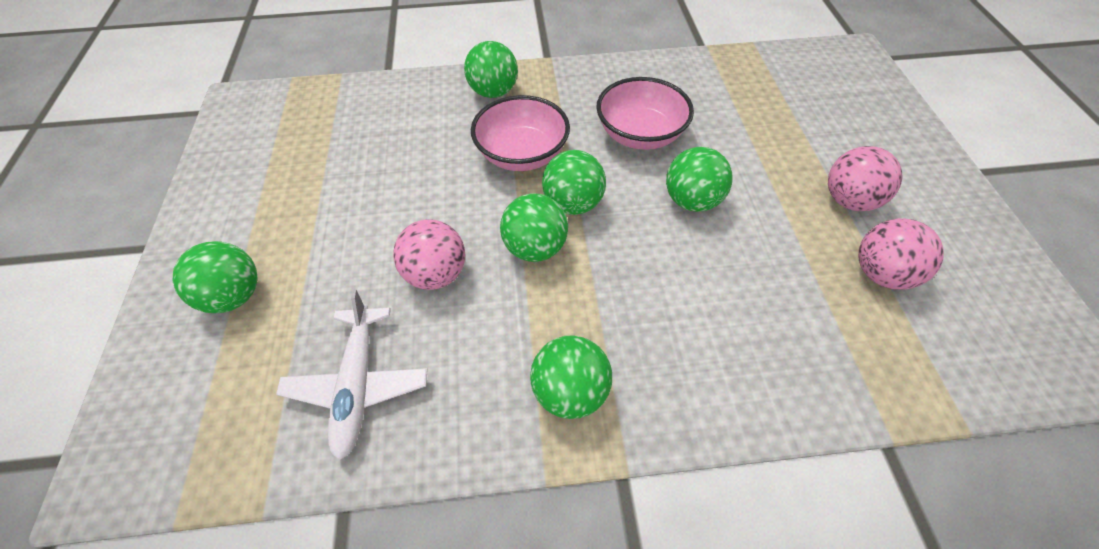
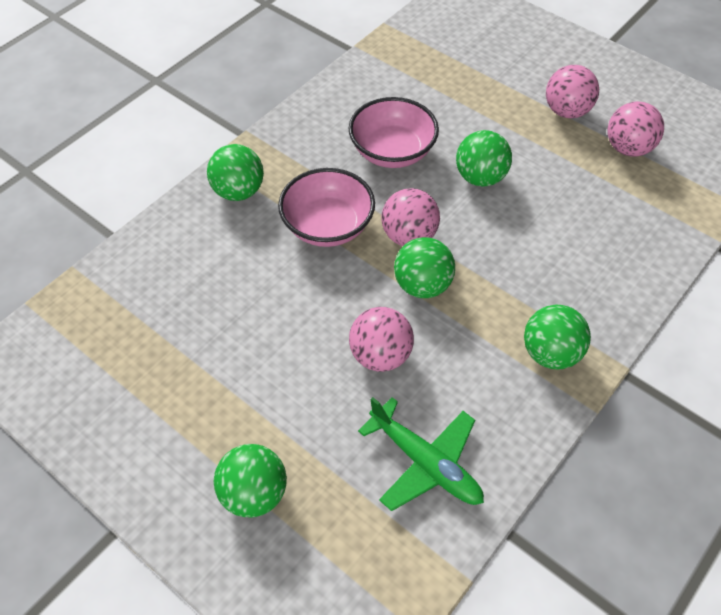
camera: 45 degrees left, 0 degrees up
white plane [276,289,428,460] -> green plane [358,397,484,511]
green ball [542,150,606,215] -> pink ball [382,188,440,246]

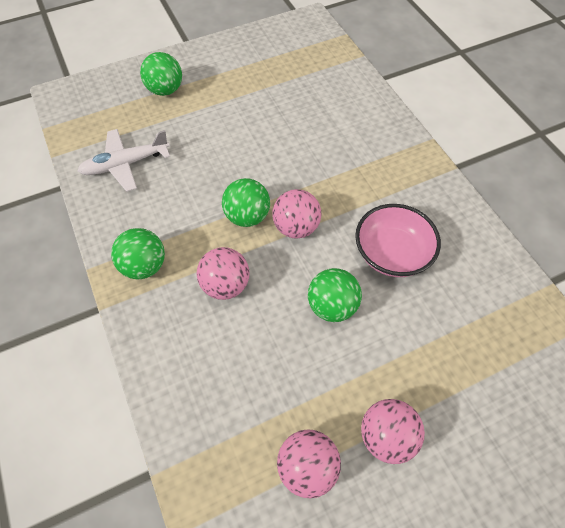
camera: 115 degrees right, 5 degrees up
green ball [207,144,264,201] -> none
pink bowl [278,168,375,247] -> none
pink ball [349,307,414,372] -> pink ball moved to [197,247,249,300]
green plane [358,397,484,511] -> white plane [77,129,170,192]

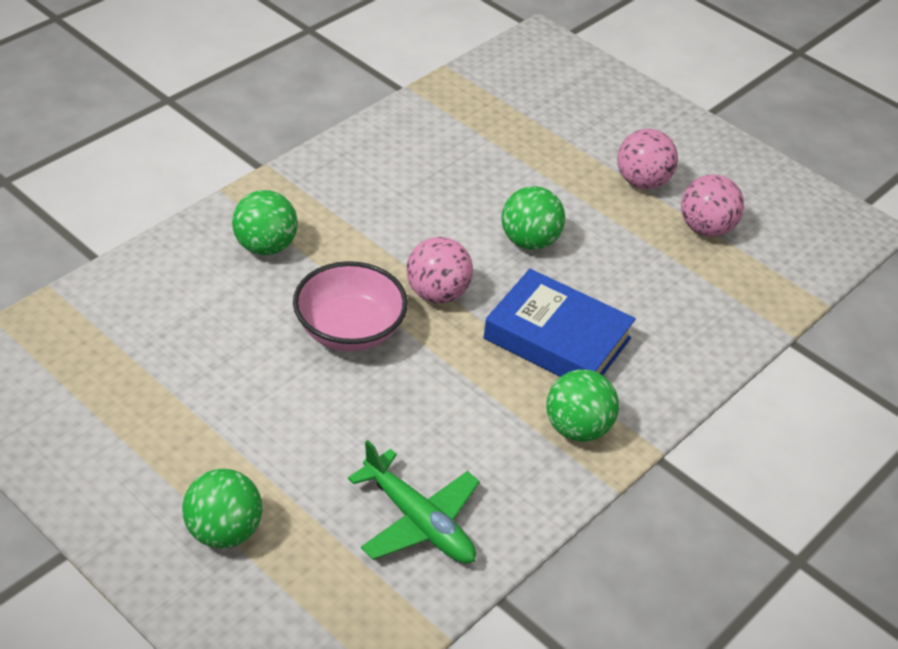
camera: 115 degrees left, 15 degrees down
white plane [77,129,170,192] -> green plane [348,440,480,563]
pink ball [197,247,249,300] -> blue book [483,269,636,377]
green ball [222,178,270,227] -> green ball moved to [232,190,298,255]
pink bowl [355,204,441,277] -> pink bowl moved to [293,261,408,351]

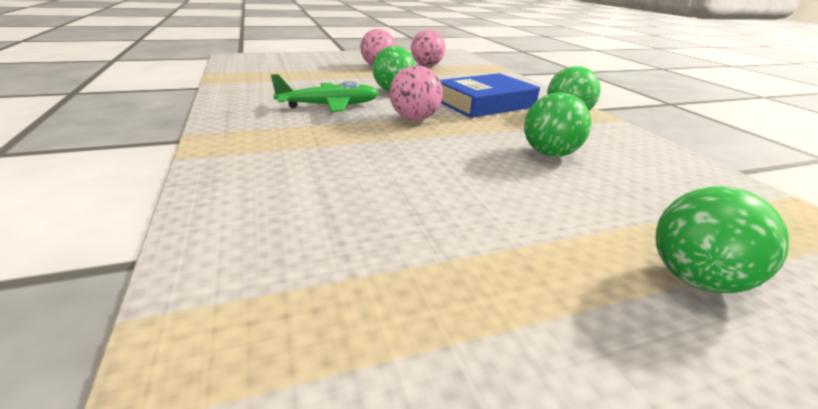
camera: 60 degrees left, 15 degrees down
green ball [232,190,298,255] -> green ball moved to [524,92,591,157]
pink bowl [293,261,408,351] -> none
green plane [348,440,480,563] -> green plane moved to [271,74,379,112]

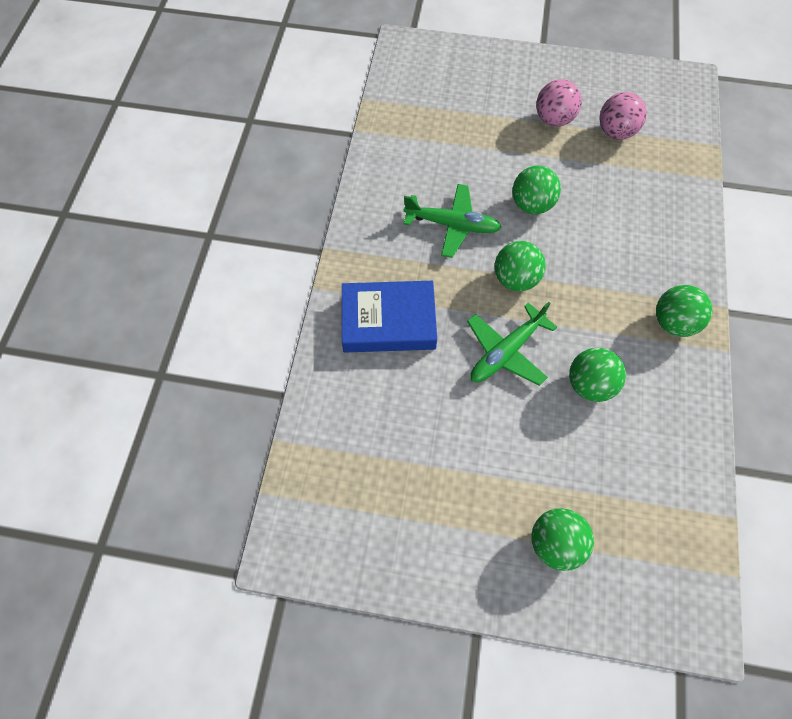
camera: 30 degrees right, 35 degrees up
pink ball [390,65,443,120] -> green ball [495,241,546,291]
blue book [440,73,540,118] -> blue book moved to [342,281,437,353]
none -> green plane [467,302,557,386]

